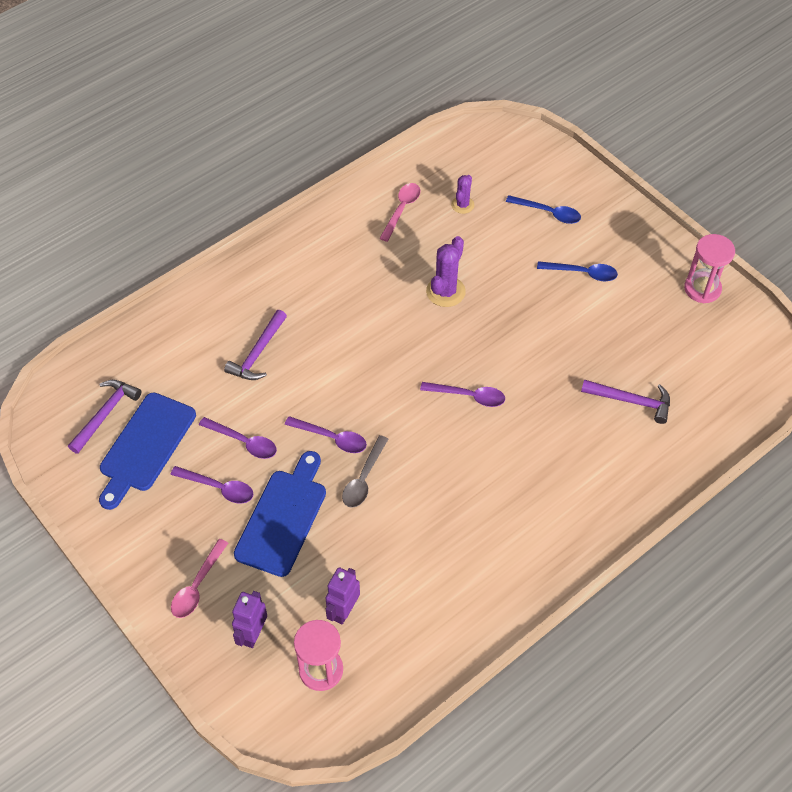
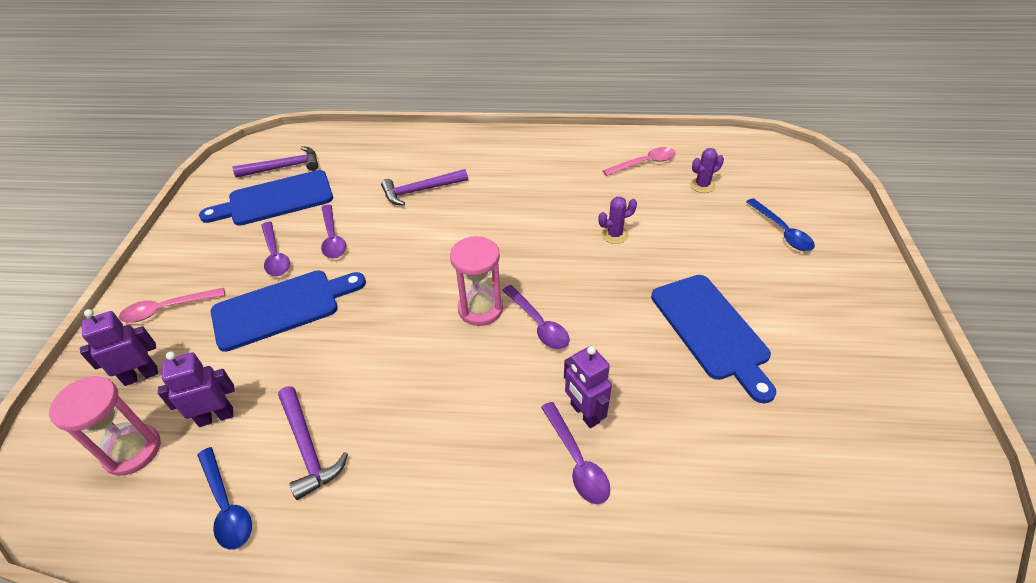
camera: 45 degrees right, 10 degrees down
purple spoon [285,416,367,453] -> purple spoon moved to [541,402,610,504]
grey spoon [342,435,388,508] -> none
purple cactus [426,236,466,307] -> purple cactus [598,197,637,244], size x0.62
blue spoon [537,261,618,281] -> blue spoon moved to [197,447,252,549]
purple hammer [581,380,670,424] -> purple hammer moved to [278,386,348,500]
pink hourglass [684,234,735,303] -> pink hourglass moved to [450,236,503,326]
none -> purple robot [564,346,612,428]
none -> blue cutting board [651,275,776,403]

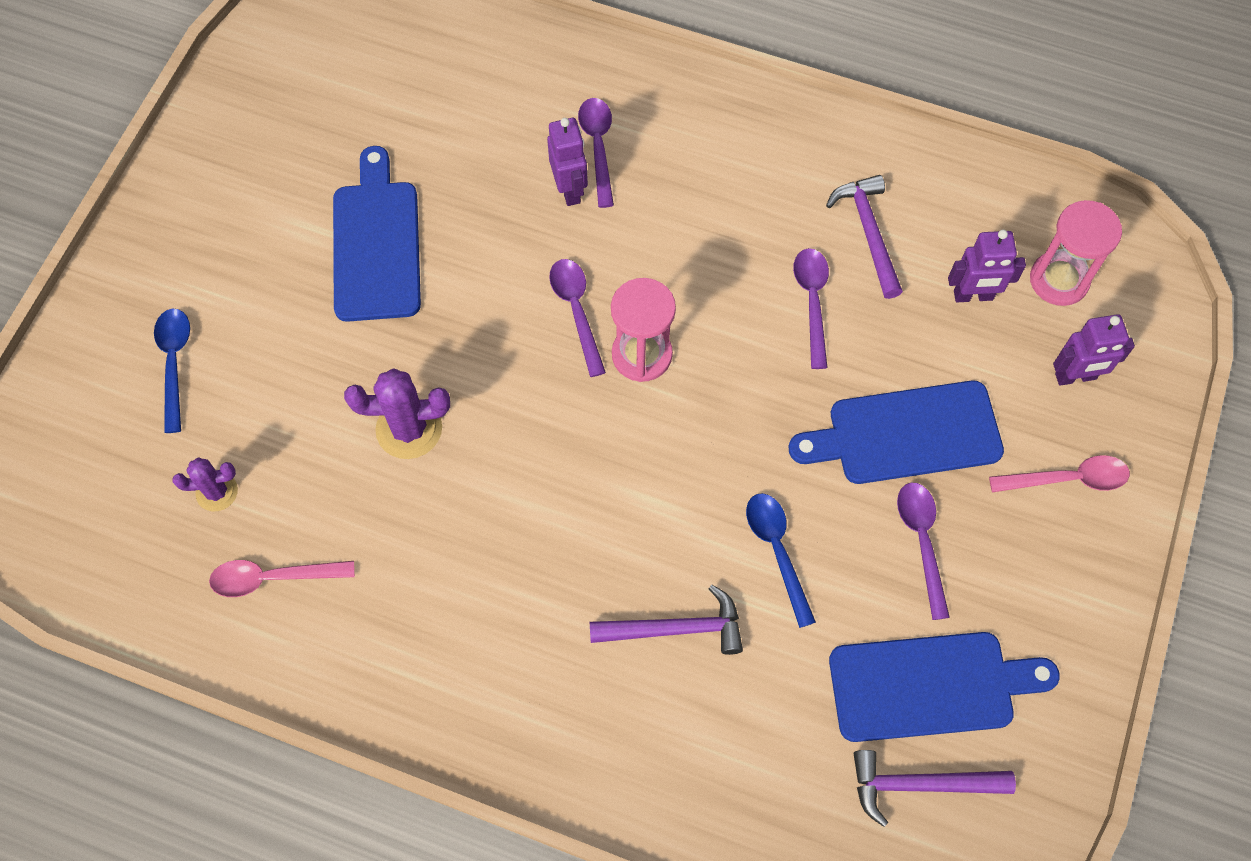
camera: 165 degrees left, 20 degrees up
blue spoon [197,447,252,549] -> blue spoon moved to [746,493,816,628]
purple spoon [321,205,346,258] -> purple spoon moved to [793,248,829,369]
purple cactus [598,197,637,244] -> purple cactus [344,368,450,459], size x1.61

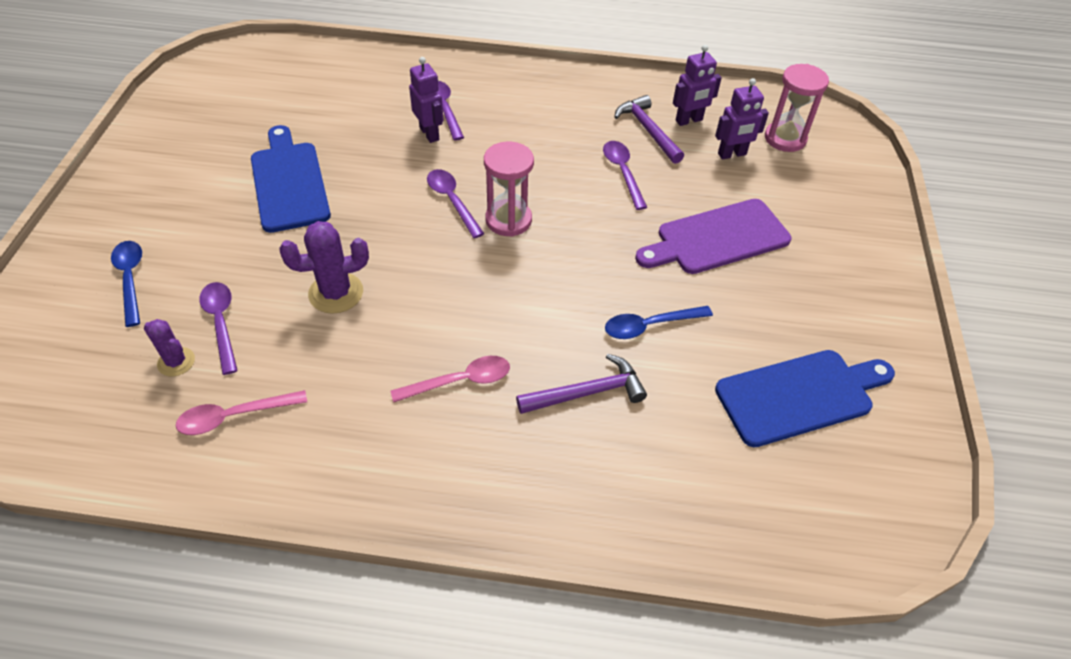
camera: 15 degrees left, 15 degrees down
purple cactus [172,457,238,511] -> purple cactus turned 60 degrees clockwise [144,319,195,377]
blue spoon [746,493,816,628] -> blue spoon turned 75 degrees counterclockwise [605,306,713,339]
blue cutting board [789,381,1004,484] -> purple cutting board [635,199,791,274]
purple hammer [854,750,1016,827] -> none
purple spoon [897,483,950,620] -> purple spoon moved to [199,282,238,375]
pink spoon [989,455,1130,493] -> pink spoon moved to [390,356,510,403]
purple robot [1053,314,1135,386] -> purple robot moved to [673,45,722,126]

